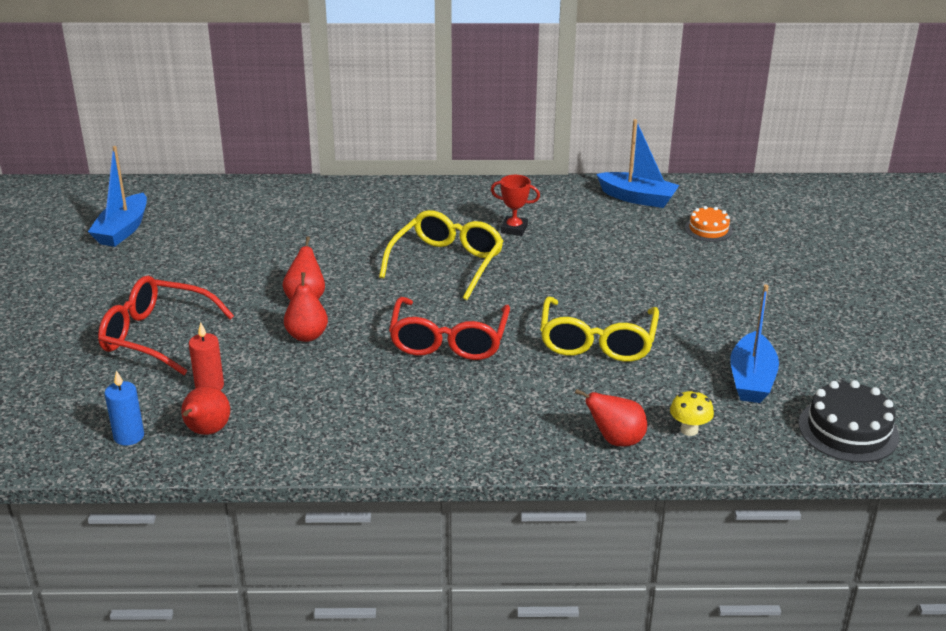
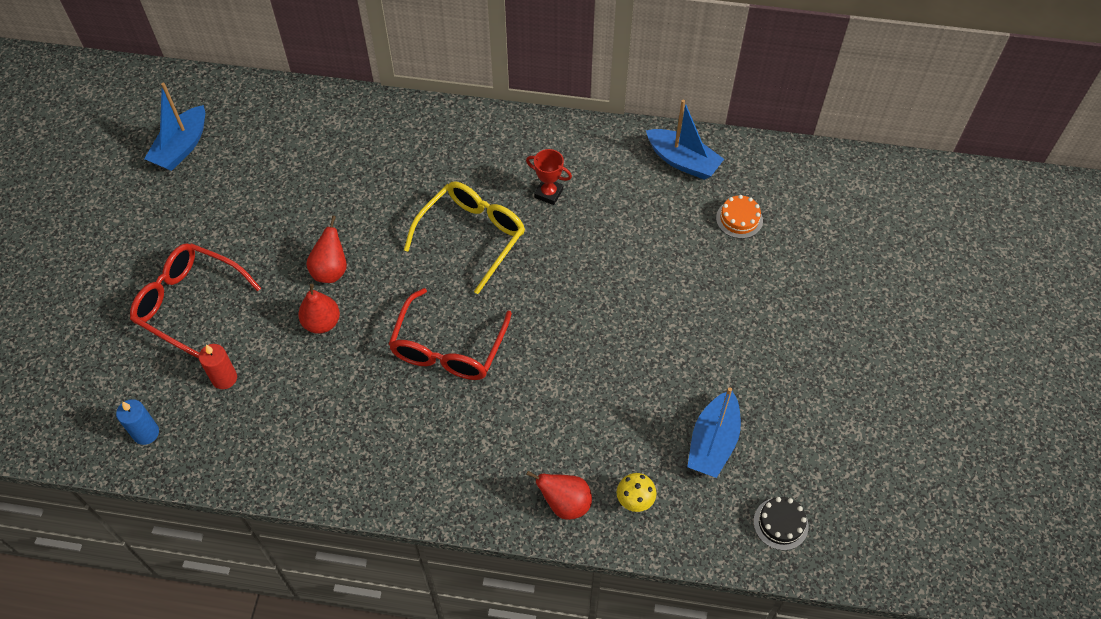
camera: 10 degrees right, 25 degrees up
red pear [181,386,230,435] -> none
yellow glasses [540,296,659,362] -> none
black cake [799,380,899,463] -> black cake [754,497,809,550], size x0.61

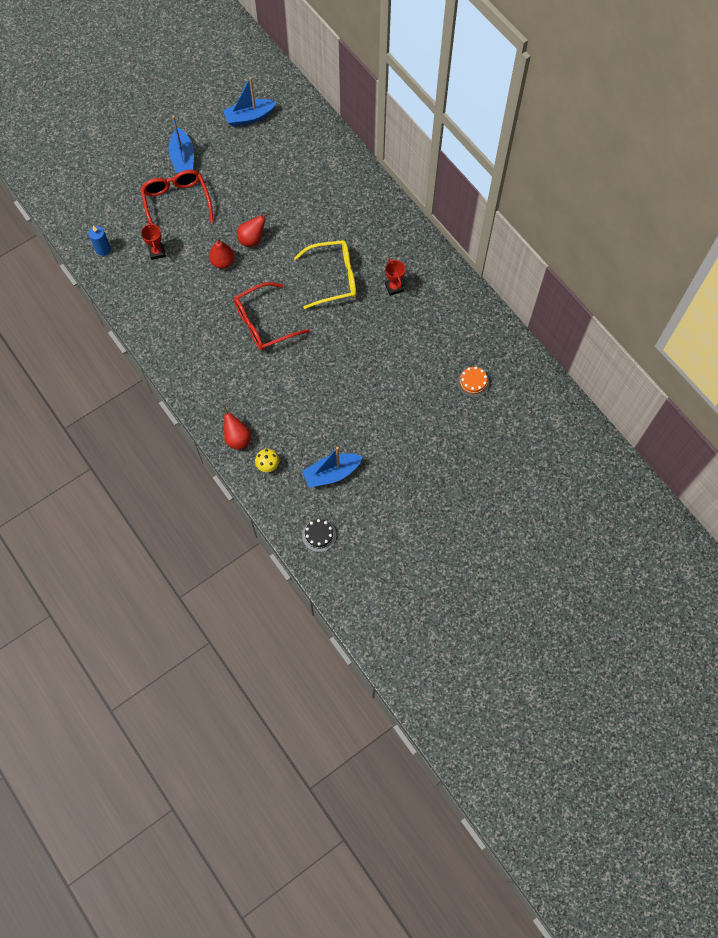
camera: 45 degrees right, 10 degrees up
red candle [199,344,237,389] -> red trophy [141,222,166,260]
blue boat [646,100,724,180] -> blue boat moved to [169,116,194,174]

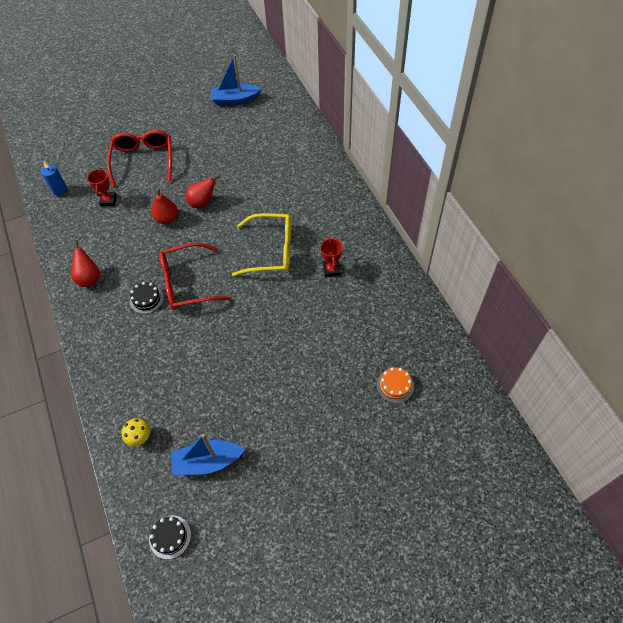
camera: 15 degrees right, 10 degrees down
blue boat [169,116,194,174] -> none
red pear [223,406,251,450] -> red pear moved to [71,240,100,287]
none -> black cake [130,282,164,314]

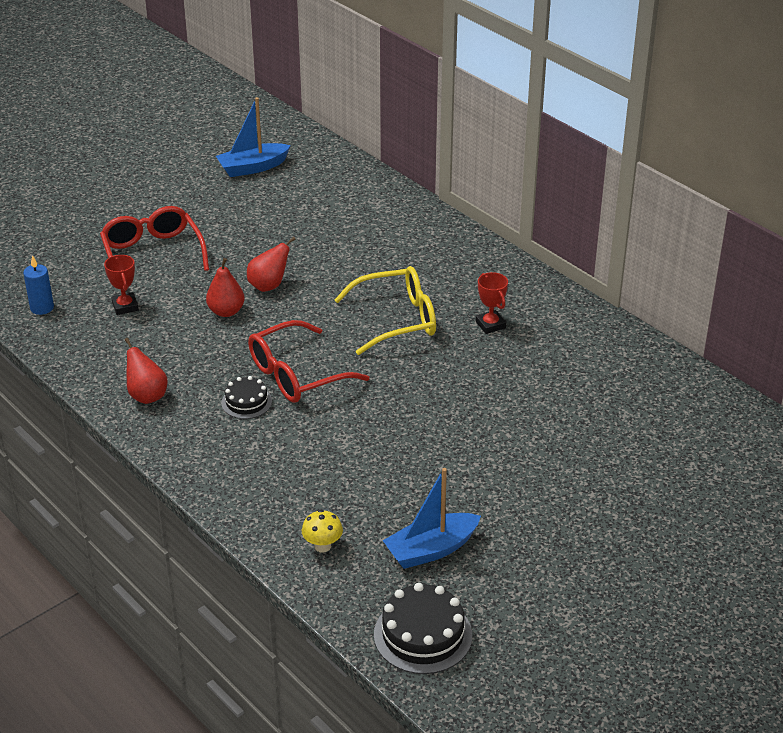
camera: 20 degrees left, 20 degrees down
black cake [149,515,191,559] -> black cake [374,583,472,674], size x1.65
orange cake [377,367,414,403] -> none

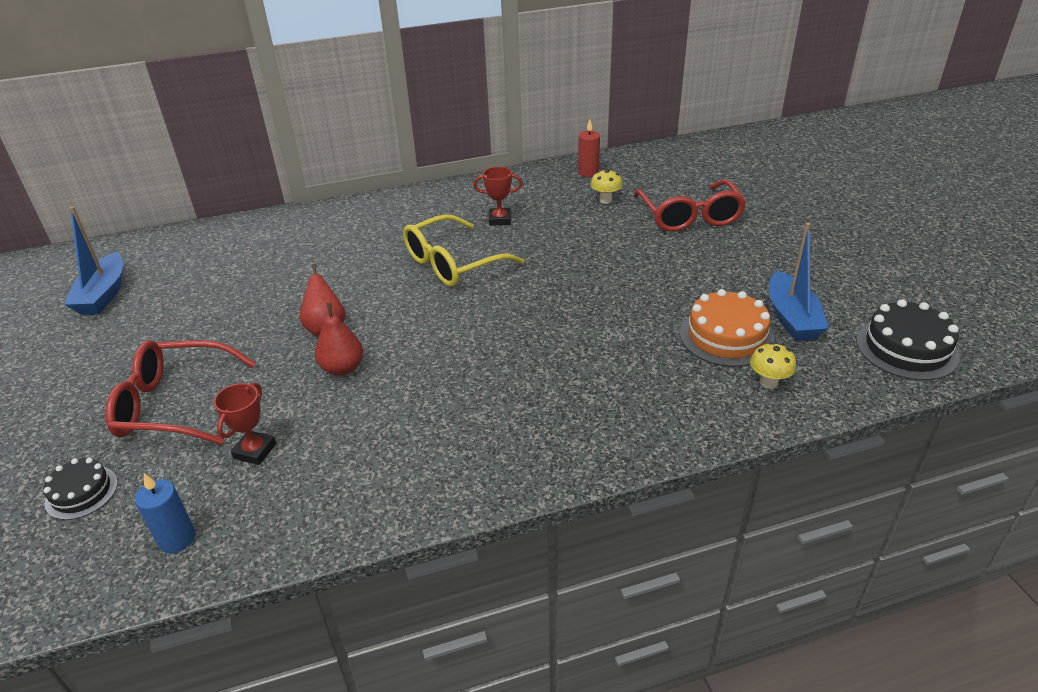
camera: 65 degrees left, 0 degrees up
red trophy [104,255,139,315] -> red trophy turned 75 degrees counterclockwise [214,382,276,465]
red pear [125,338,168,404] -> none
black cake [221,376,272,419] -> black cake moved to [43,458,118,520]
red glasses [248,320,369,403] -> red glasses moved to [634,180,746,232]
yellow glasses [334,266,436,355] -> yellow glasses turned 135 degrees counterclockwise [403,214,524,287]
none -> red candle [578,119,600,177]
none -> yellow mushroom [590,169,623,204]
none -> orange cake [680,289,775,367]

